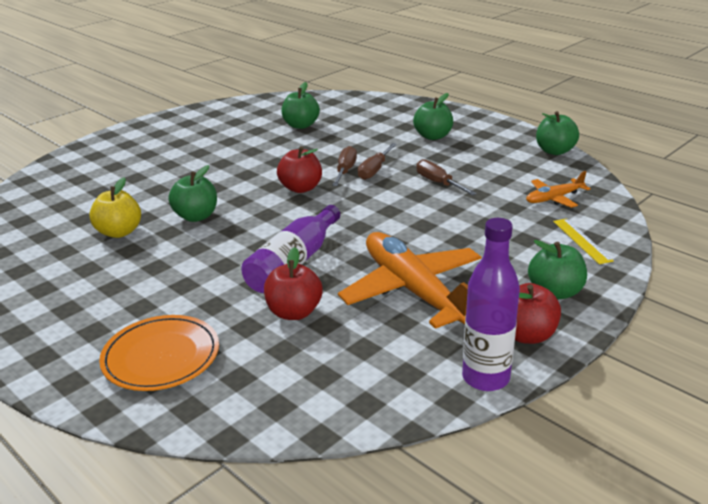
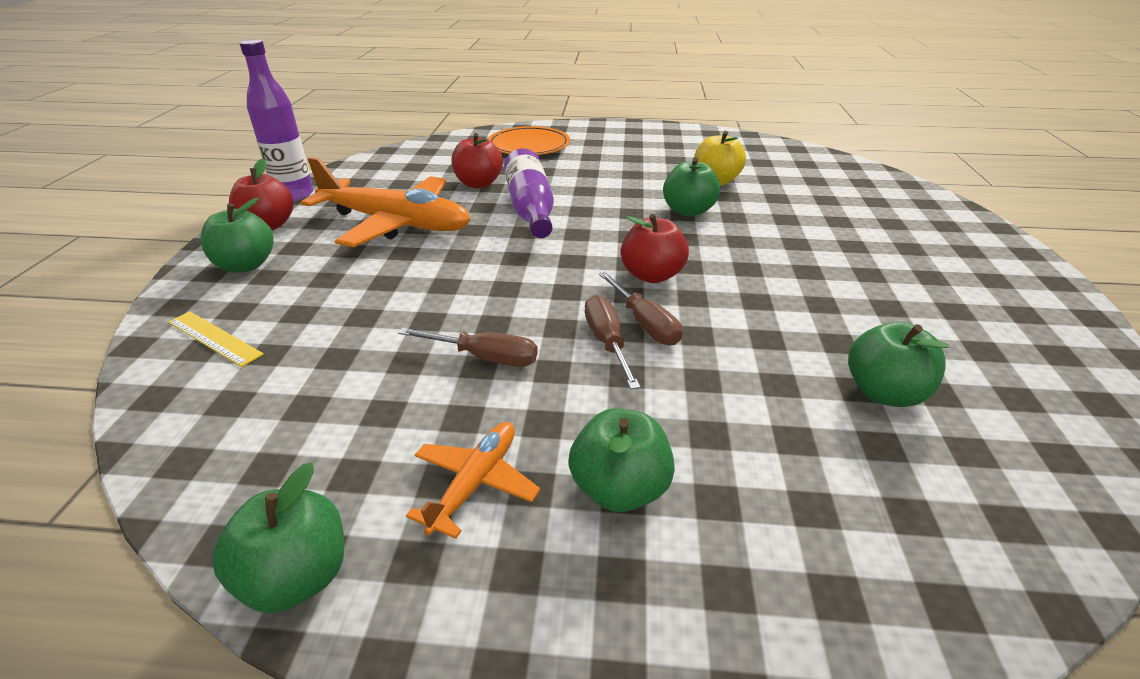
camera: 140 degrees right, 5 degrees up
orange plane [526,171,591,208] -> orange plane moved to [406,422,540,539]

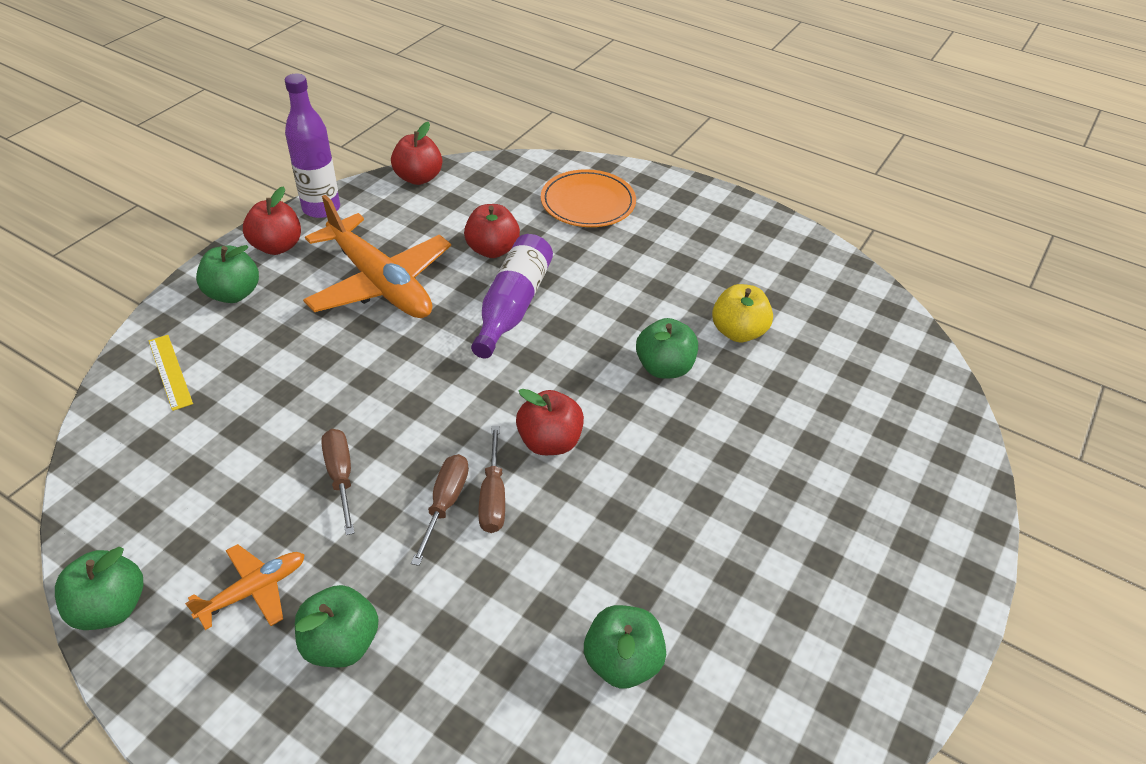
camera: 25 degrees right, 10 degrees up
brown screwdriver [398,328,538,367] -> brown screwdriver turned 150 degrees counterclockwise [321,429,355,535]
none -> red apple [391,122,442,185]

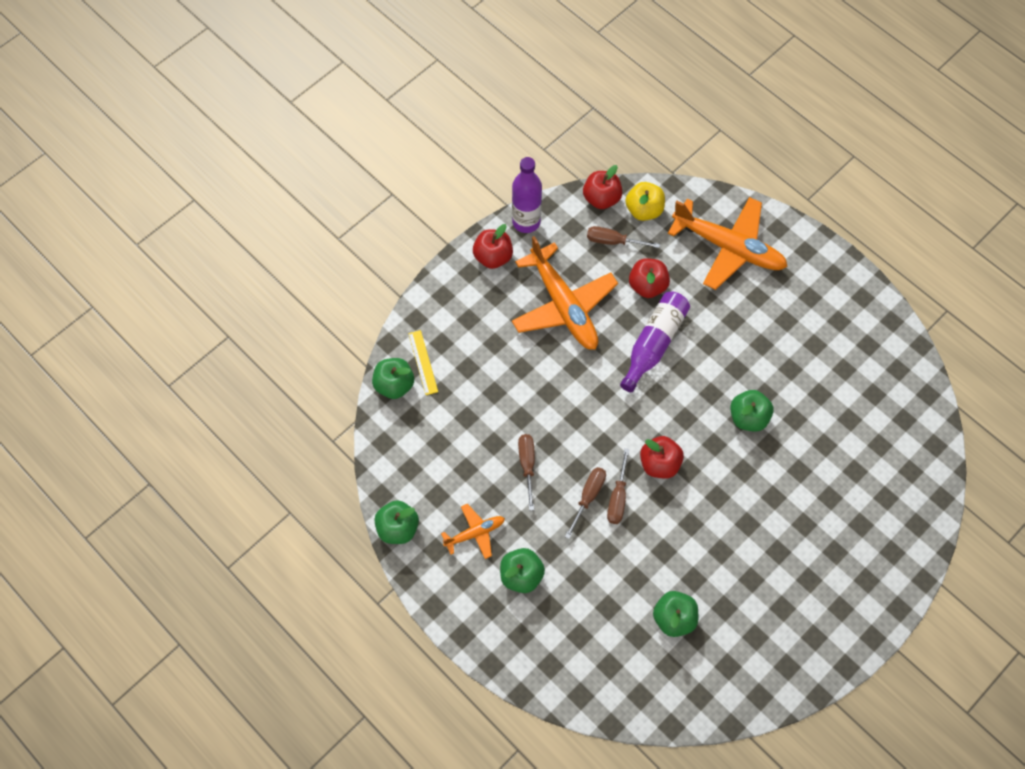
camera: 15 degrees right, 20 degrees up
green apple [196,245,259,303] -> green apple moved to [372,358,414,399]
orange plate [541,169,636,227] -> orange plane [668,197,788,290]
yellow apple [712,284,773,342] -> yellow apple moved to [625,182,665,221]
none -> brown screwdriver [587,226,660,248]

